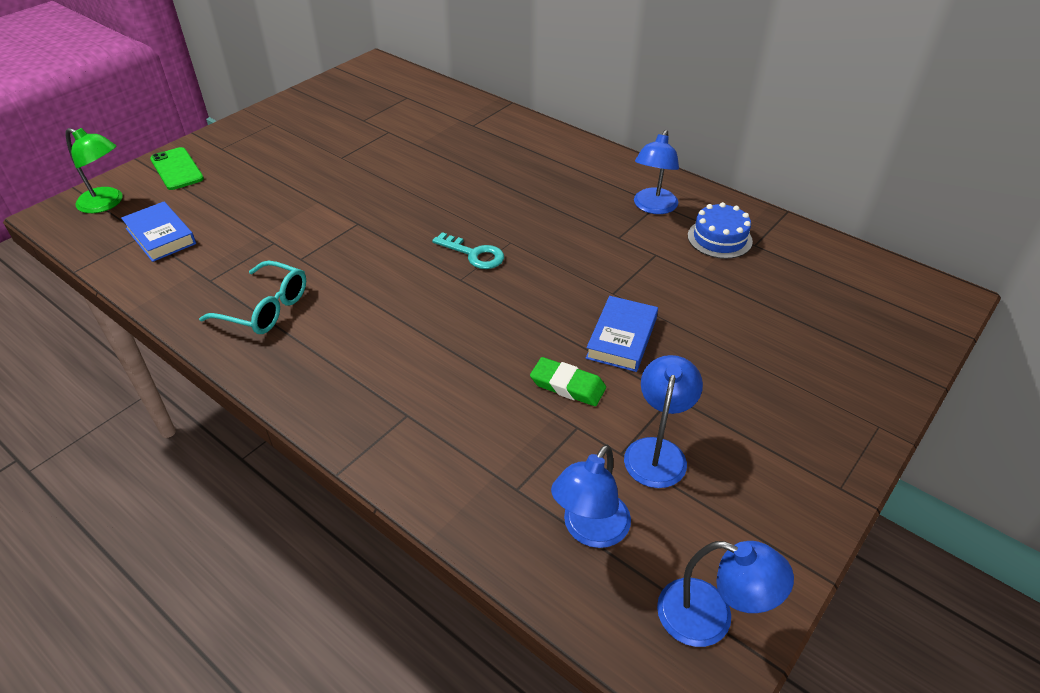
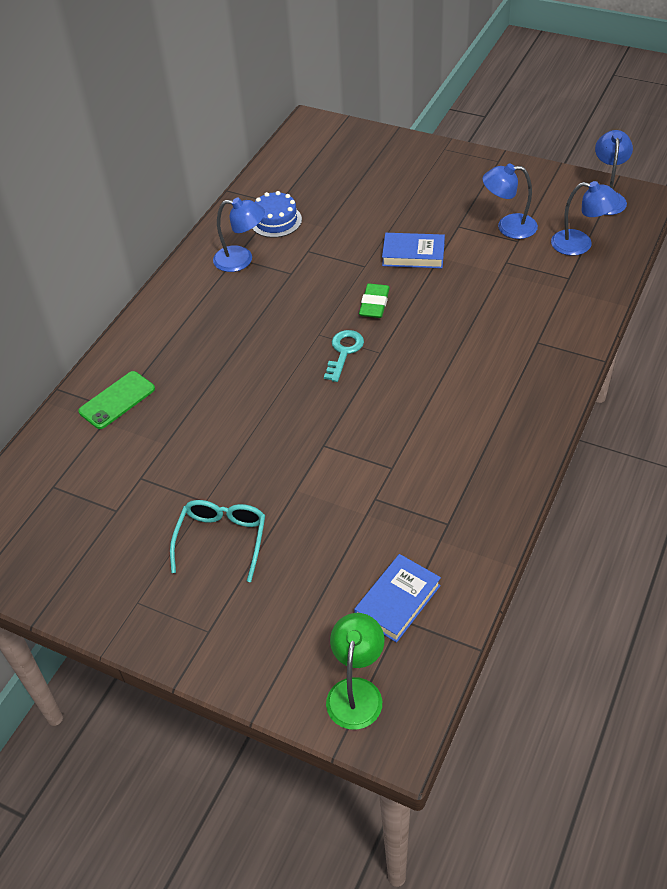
camera: 100 degrees left, 5 degrees up
green phone [150,147,204,190] -> green phone moved to [78,371,155,429]
turquoise glasses [199,261,306,334] -> turquoise glasses moved to [170,500,265,582]
green eraser [530,357,606,406] -> green eraser moved to [359,283,390,318]

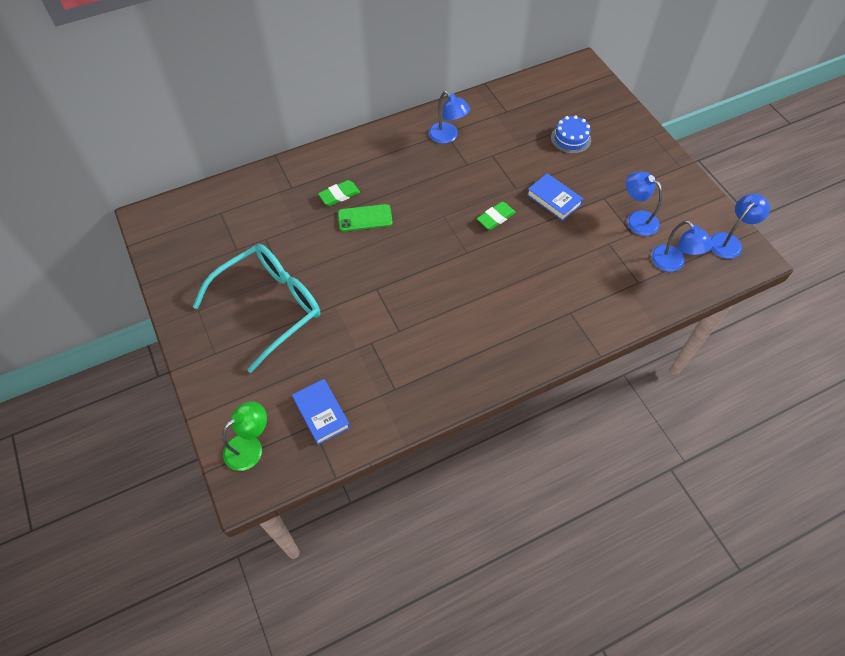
camera: 35 degrees right, 10 degrees up
green phone [78,371,155,429] -> green phone moved to [338,204,393,231]
turquoise glasses [170,500,265,582] -> turquoise glasses [193,244,320,373], size x1.81
blue cake [252,191,302,238] -> blue cake moved to [551,116,591,154]
turquoise key [324,330,364,382] -> none
blue book [354,554,441,643] -> blue book turned 75 degrees clockwise [292,379,350,445]
none -> green eraser [318,180,360,206]

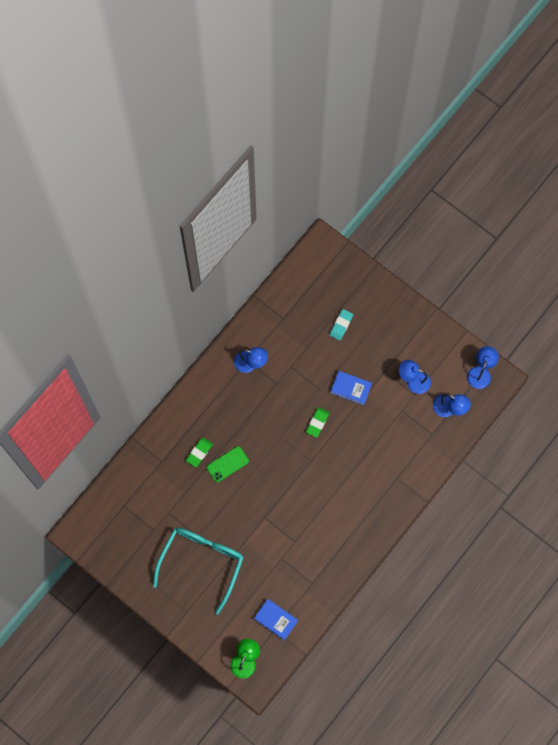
camera: 25 degrees left, 15 degrees up
blue cake [551,116,591,154] -> turquoise eraser [330,309,353,340]

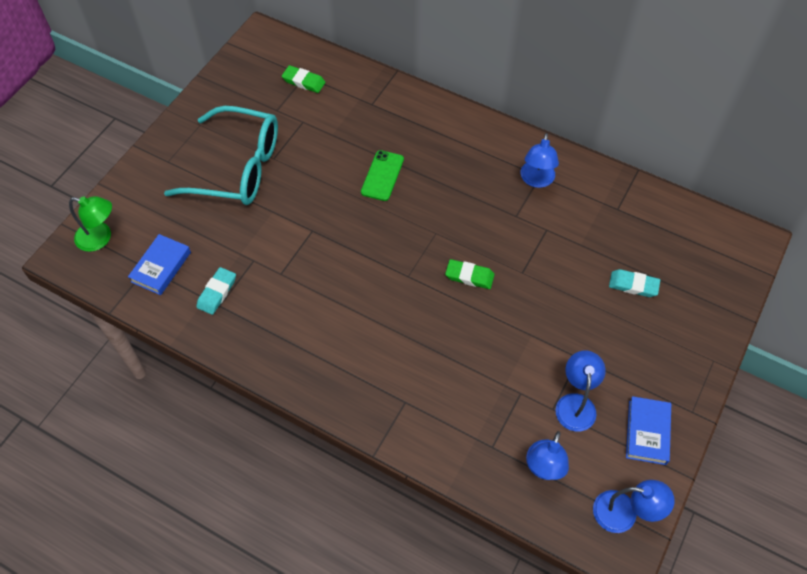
camera: 80 degrees right, 15 degrees down
green eraser [186,437,213,467] -> green eraser moved to [282,65,326,93]
green phone [207,446,249,482] -> green phone turned 60 degrees clockwise [361,150,404,201]
blue book [331,371,372,405] -> blue book moved to [626,396,671,465]
none -> turquoise eraser [196,267,236,315]

